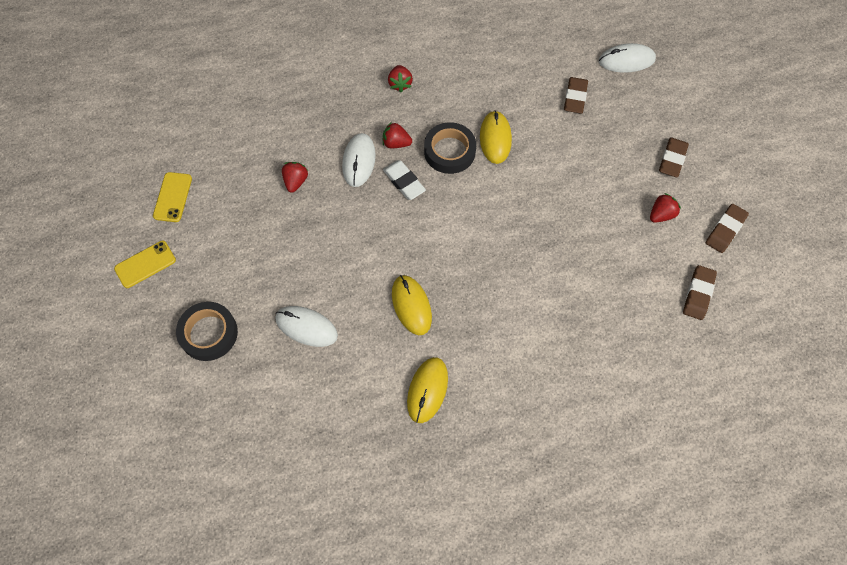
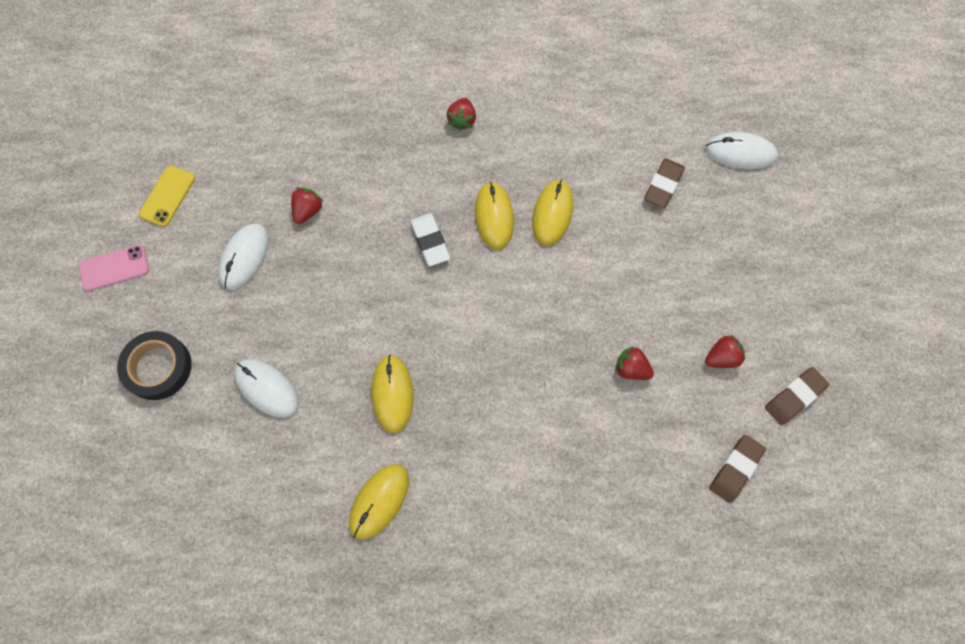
camera: 15 degrees right, 5 degrees up
yellow phone [114,241,176,288] -> pink phone [79,245,149,291]
white mouse [342,133,376,187] -> white mouse moved to [218,223,269,290]
red strawberry [383,122,412,148] -> red strawberry moved to [615,346,654,380]
black tape [424,122,476,174] -> yellow mouse [475,182,514,250]
brown eraser [659,137,689,177] -> none

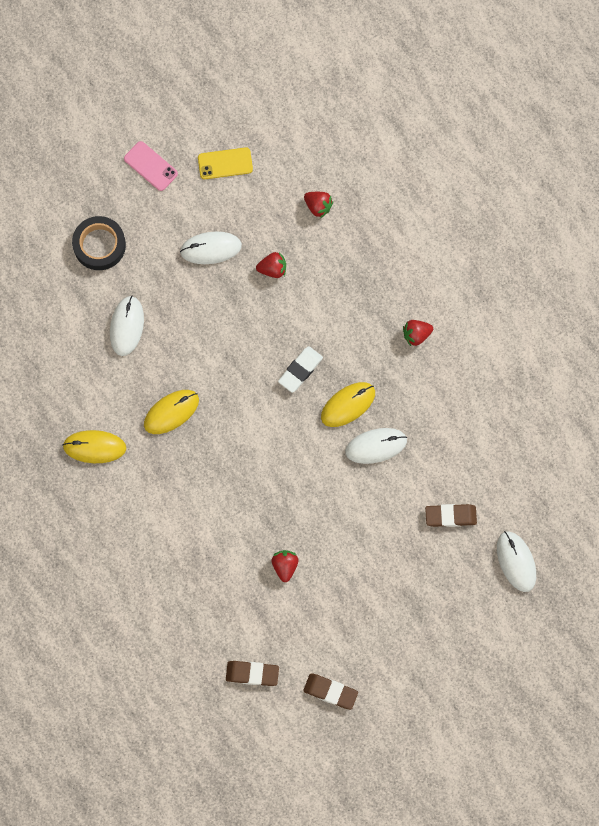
camera: 60 degrees right, 5 degrees up
yellow mouse [532,180,573,246] -> white mouse [345,428,407,464]
red strawberry [705,334,745,368] -> red strawberry moved to [304,192,333,218]

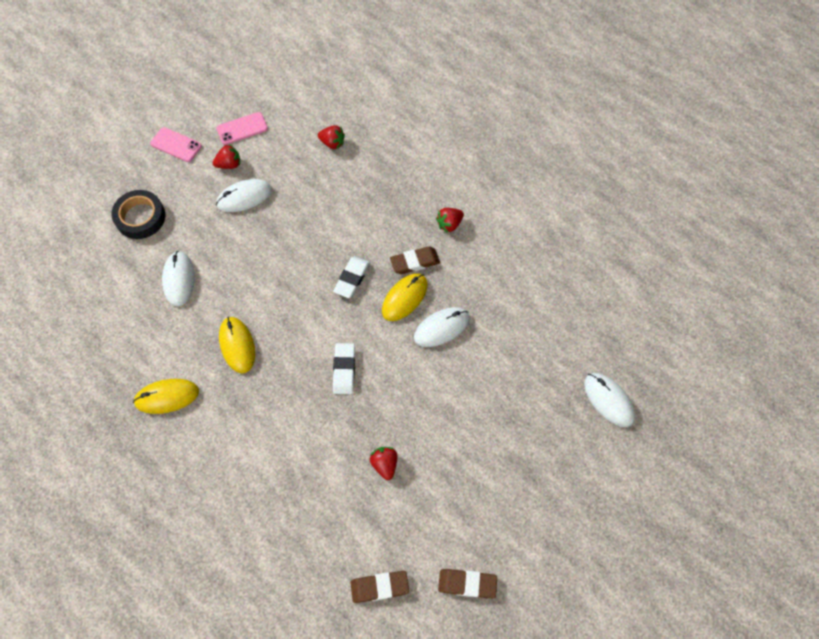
camera: 15 degrees left, 10 degrees down
yellow mouse [144,390,199,434] -> yellow mouse turned 60 degrees counterclockwise [219,317,255,373]
yellow phone [198,147,253,179] -> pink phone [217,112,268,145]
red strawberry [256,252,286,278] -> red strawberry moved to [213,144,240,169]
brown eraser [425,504,477,527] -> brown eraser moved to [390,246,440,274]
none -> white eraser [333,343,355,394]

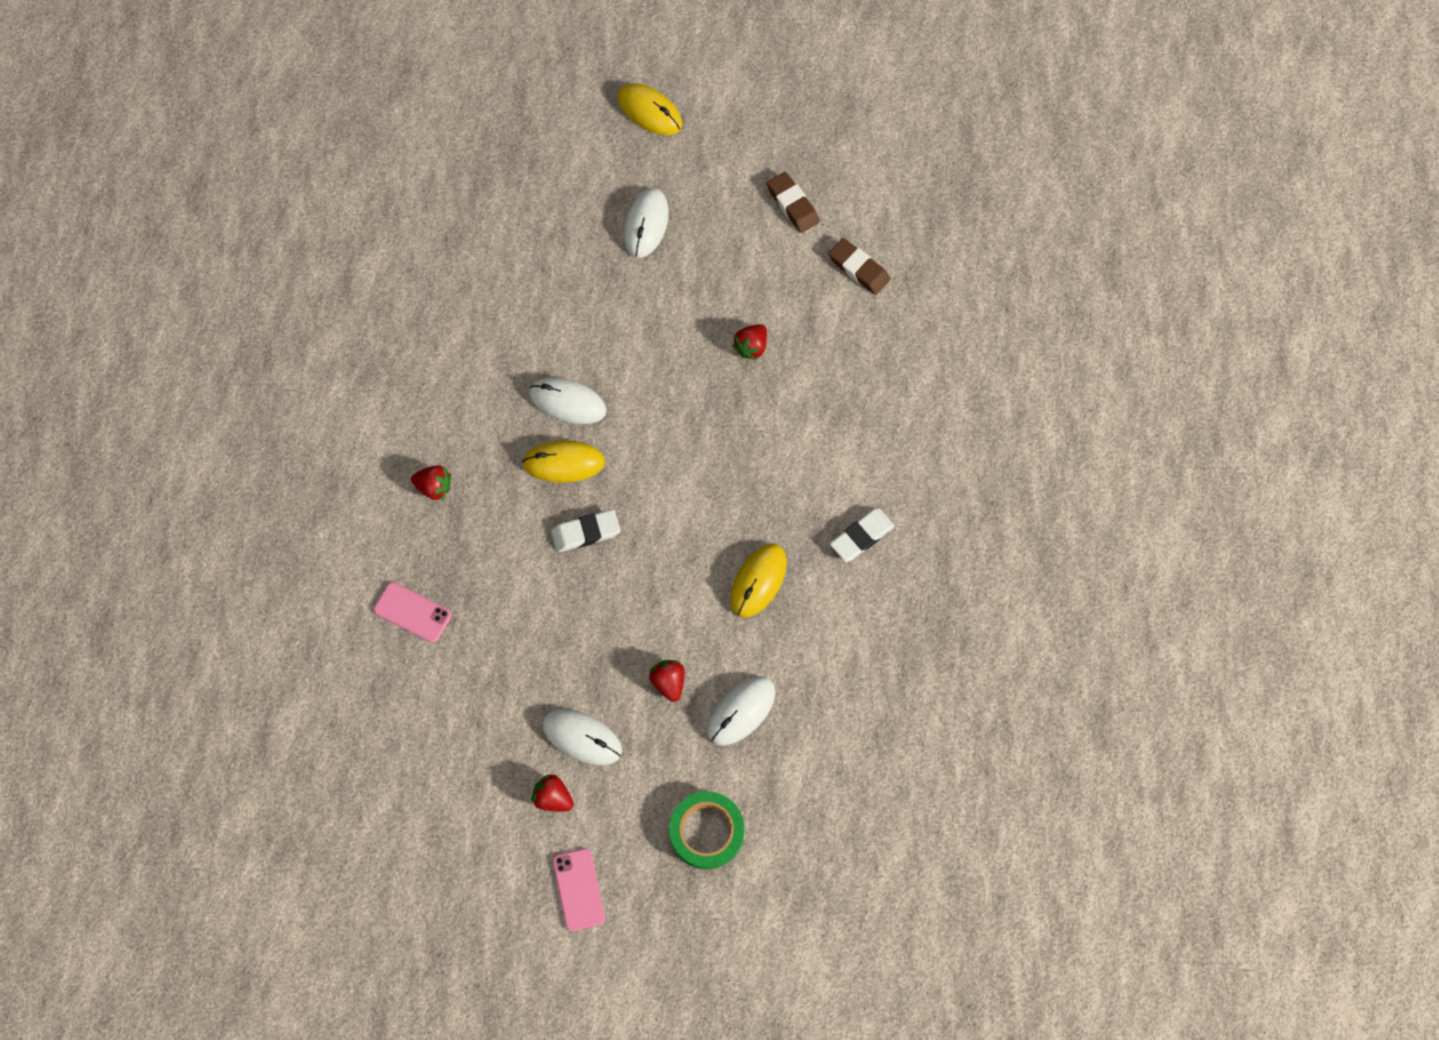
camera: 130 degrees left, 5 degrees up
black tape [111,190,165,239] -> green tape [669,791,744,869]
yellow mouse [133,379,199,414] -> yellow mouse moved to [618,83,682,135]
pink phone [217,112,268,145] -> pink phone moved to [374,582,452,643]
red strawberry [318,125,345,149] -> red strawberry moved to [649,660,685,702]
white eraser [333,343,355,394] -> white eraser moved to [830,508,895,562]
brown eraser [390,246,440,274] -> none
white mouse [584,373,635,427] -> white mouse moved to [624,188,669,258]

